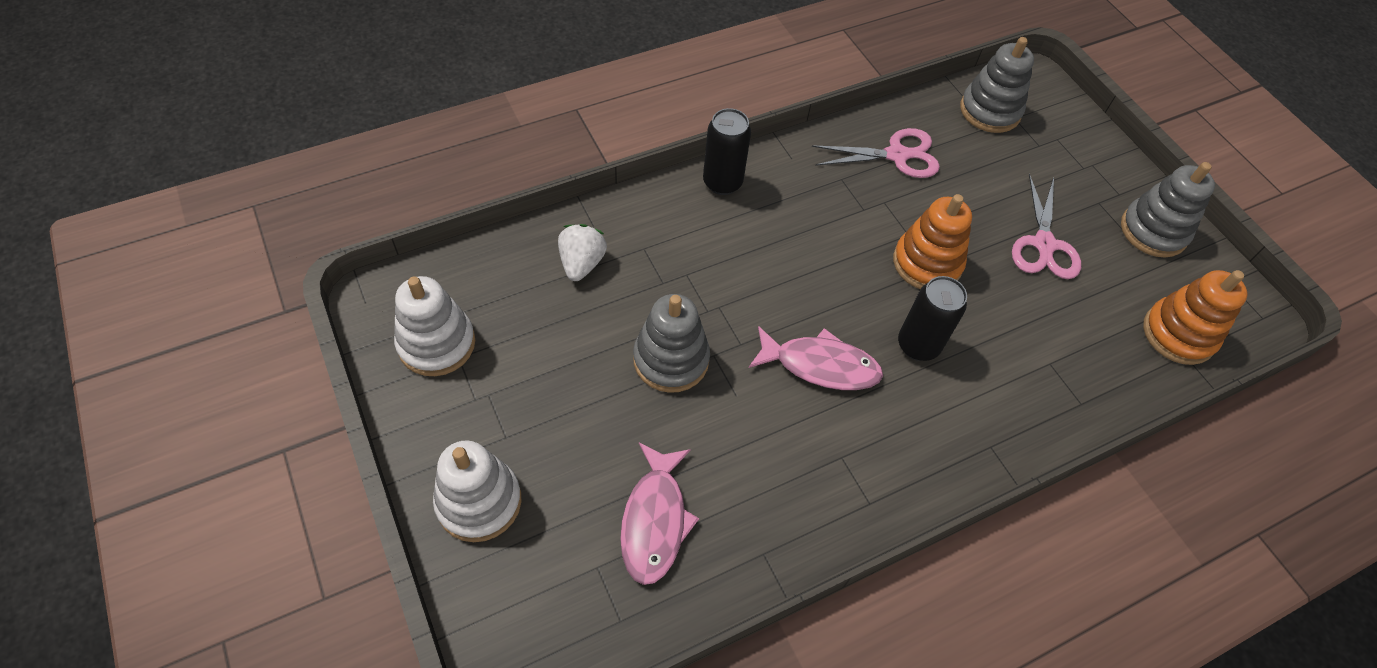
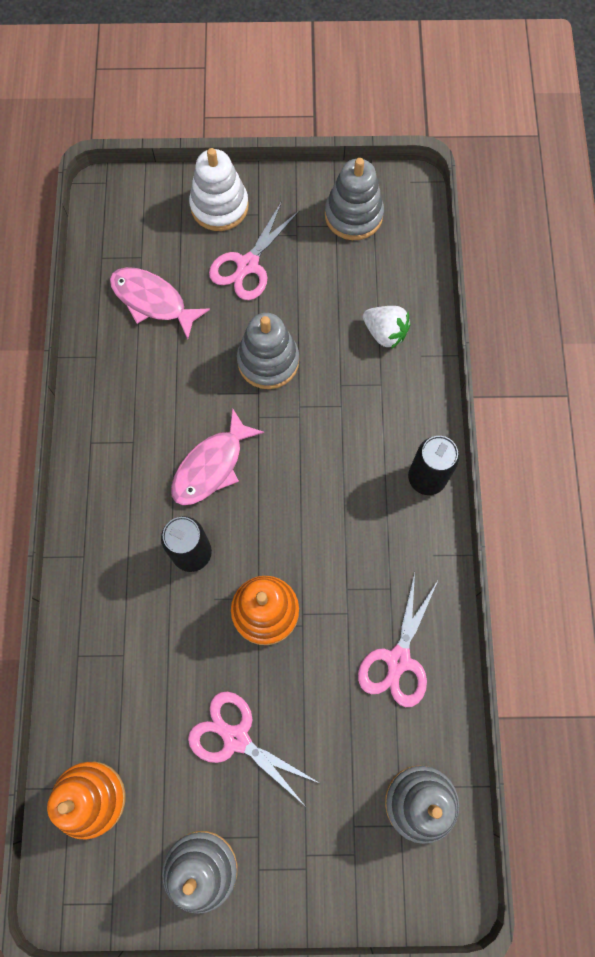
camera: 120 degrees right, 15 degrees up
white stacking toy [394,276,475,376] -> grey stacking toy [325,158,384,240]
none -> pink scissors [209,201,300,300]

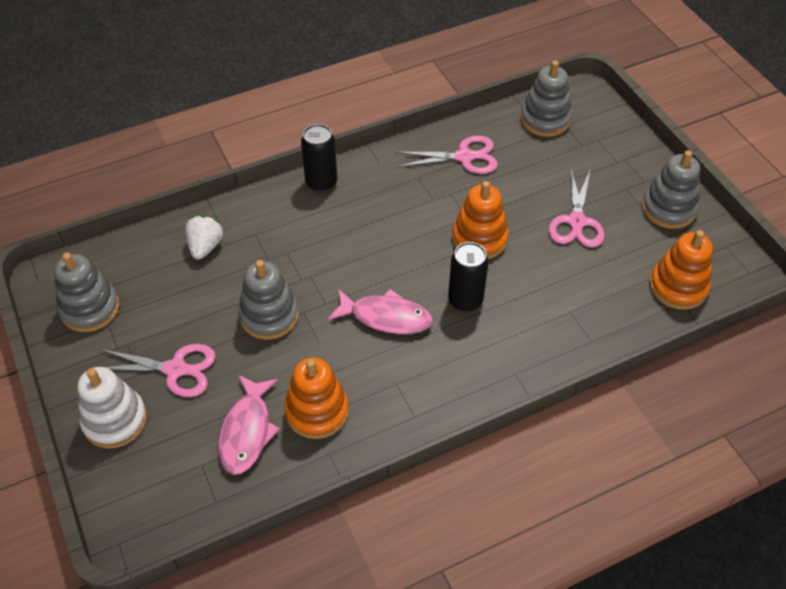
camera: 115 degrees left, 20 degrees down
none -> orange stacking toy [284,357,349,439]

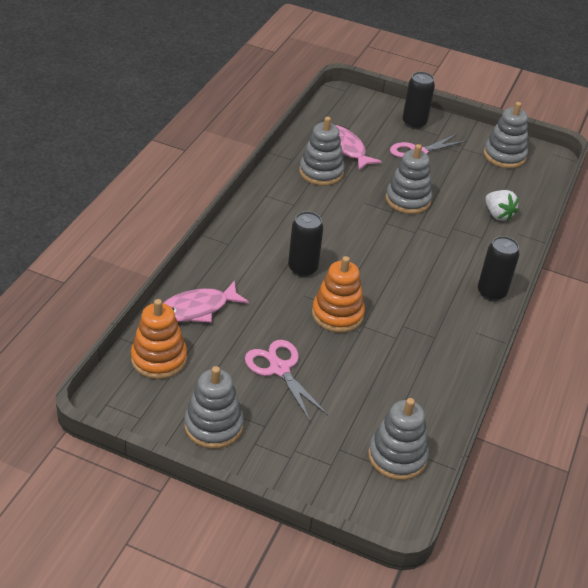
camera: 135 degrees right, 10 degrees down
white stacking toy [77,367,147,449] -> black can [403,72,435,129]
orange stacking toy [284,357,349,439] -> grey stacking toy [299,116,345,186]
pink fish [328,289,433,334] -> pink fish moved to [163,280,249,323]
pink scissors [395,136,498,174] -> none

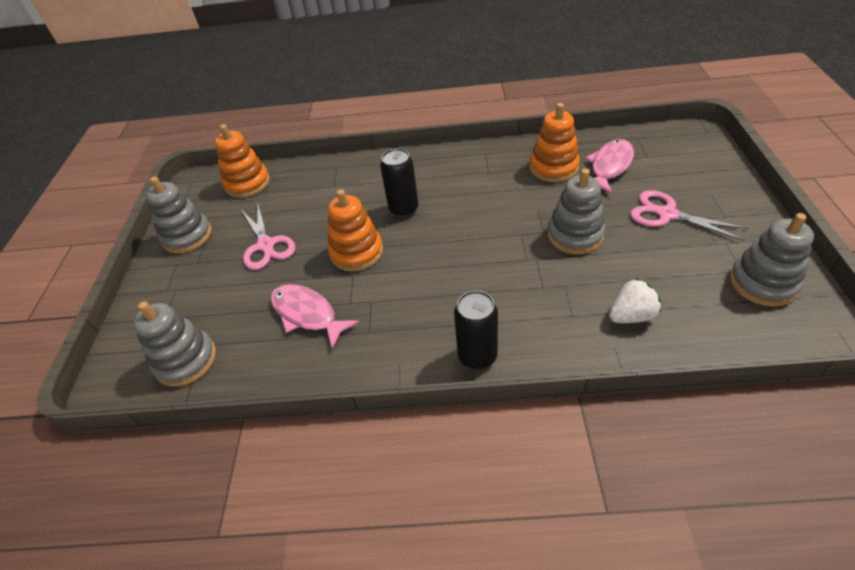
camera: 75 degrees right, 5 degrees up
pink fish [163,280,249,323] -> pink fish moved to [271,284,359,349]
pink scissors [245,340,328,421] -> pink scissors turned 120 degrees clockwise [242,202,295,270]
grey stacking toy [299,116,345,186] -> orange stacking toy [529,103,580,182]
black can [403,72,435,129] -> none
white strawberry [485,190,519,222] -> white strawberry turned 150 degrees counterclockwise [609,278,661,323]

